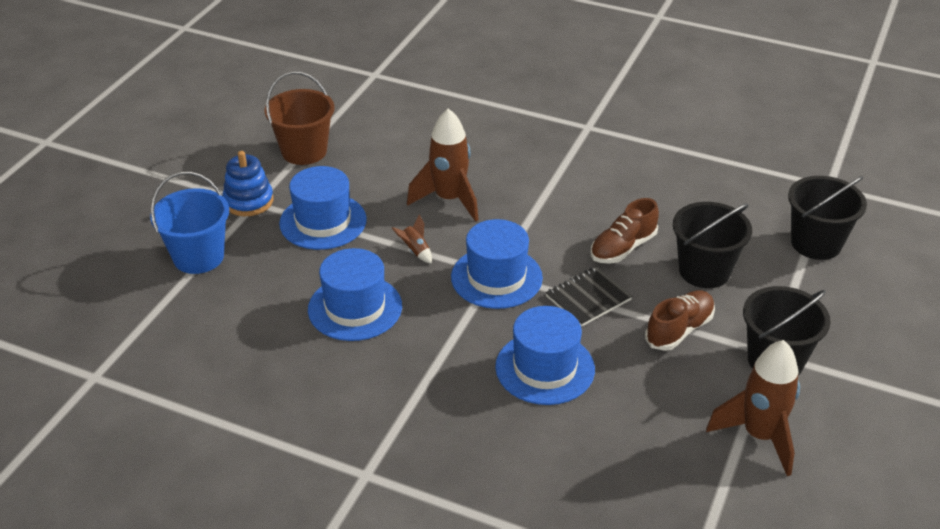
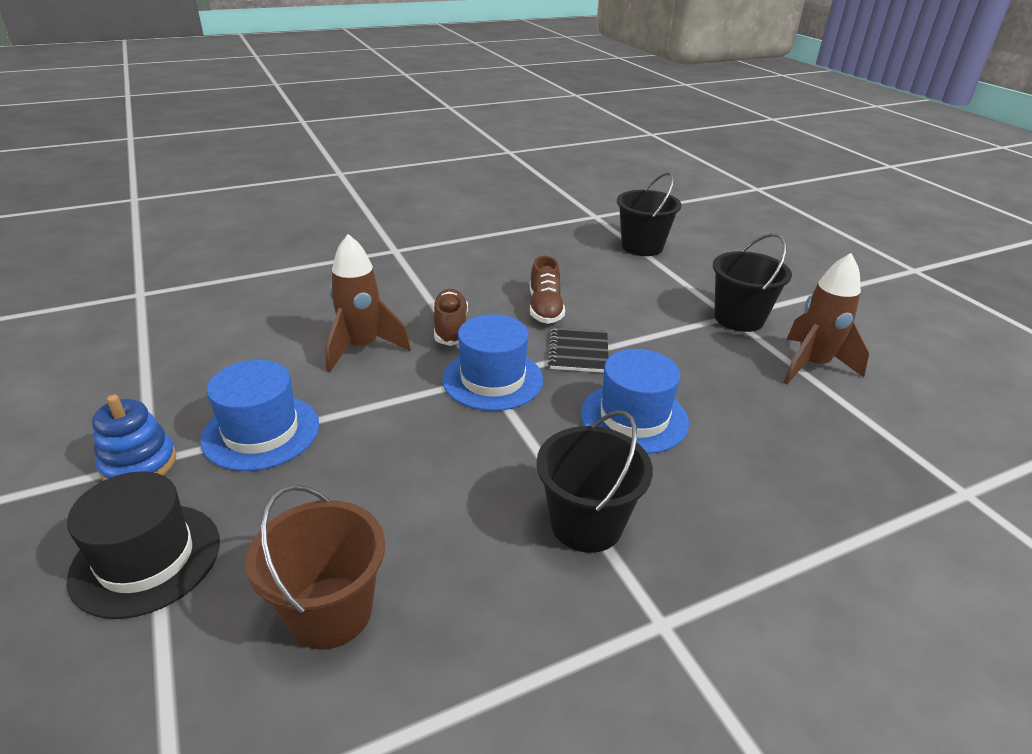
camera: 50 degrees left, 5 degrees down
blue bucket [150,172,229,274] -> black hat [67,471,220,619]
brown bucket [264,71,334,165] -> brown bucket moved to [246,485,385,650]
blue hat [308,248,402,341] -> none
brown rocket [392,215,432,264] -> none
brown shoe [645,290,715,351] -> brown shoe moved to [433,289,468,346]
black bucket [673,202,752,288] -> black bucket moved to [536,410,653,553]

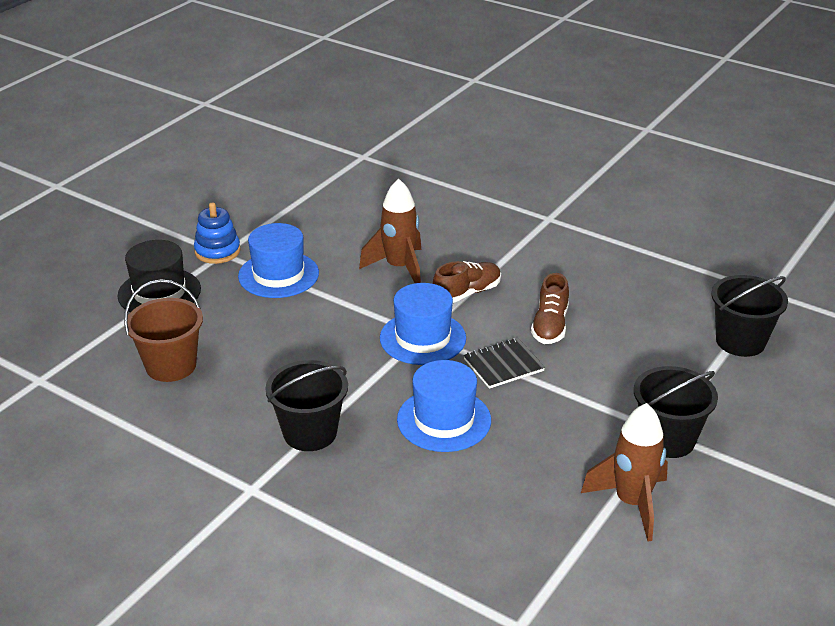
camera: 60 degrees right, 0 degrees up
brown shoe [530,256,565,324] -> brown shoe turned 45 degrees counterclockwise [531,273,569,344]

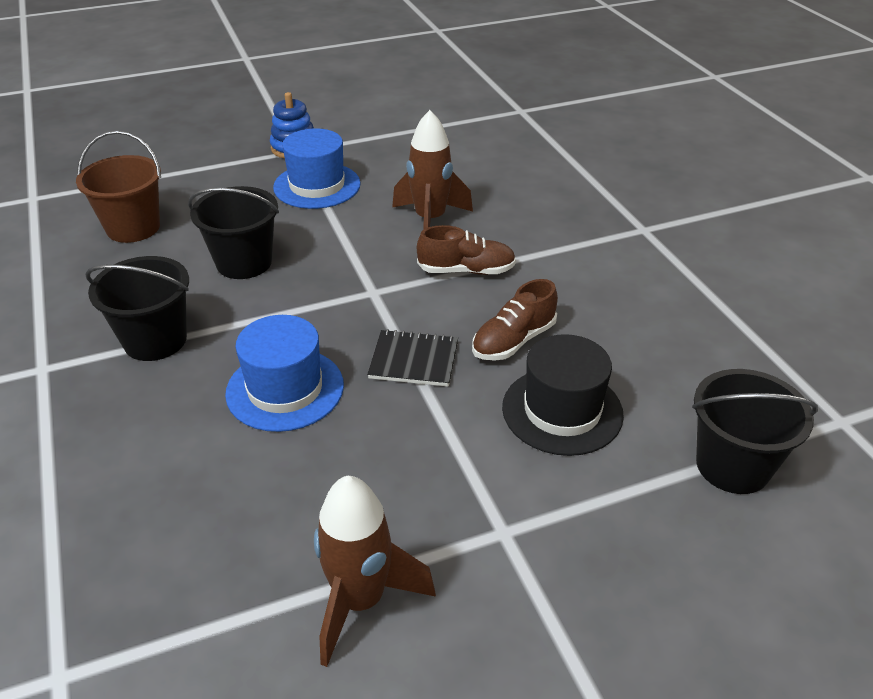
camera: 35 degrees right, 5 degrees up
black hat [117,240,201,312] -> black hat moved to [502,334,624,456]
blue hat [380,283,466,365] -> none
black bucket [634,366,718,458] -> black bucket moved to [188,186,279,279]

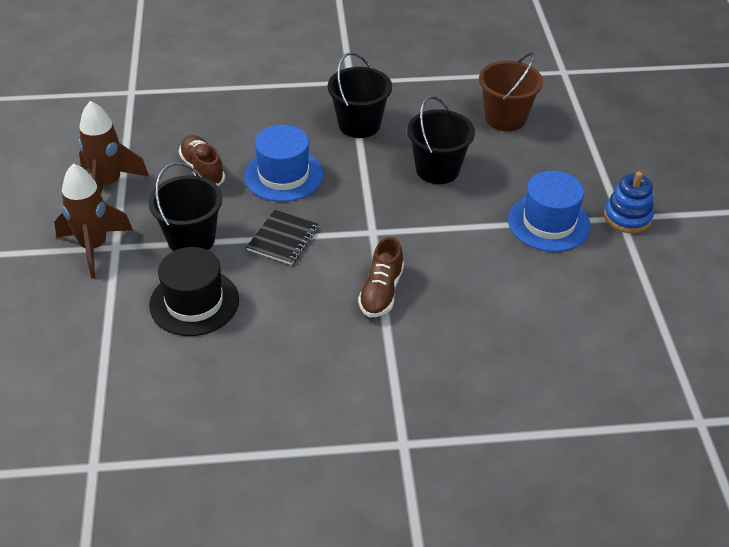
camera: 105 degrees right, 5 degrees up
brown rocket [392,110,473,229] -> brown rocket moved to [54,164,133,279]
brown shoe [472,279,558,361] -> brown shoe moved to [179,135,225,186]
black bucket [692,369,818,494] -> black bucket moved to [149,162,222,251]

